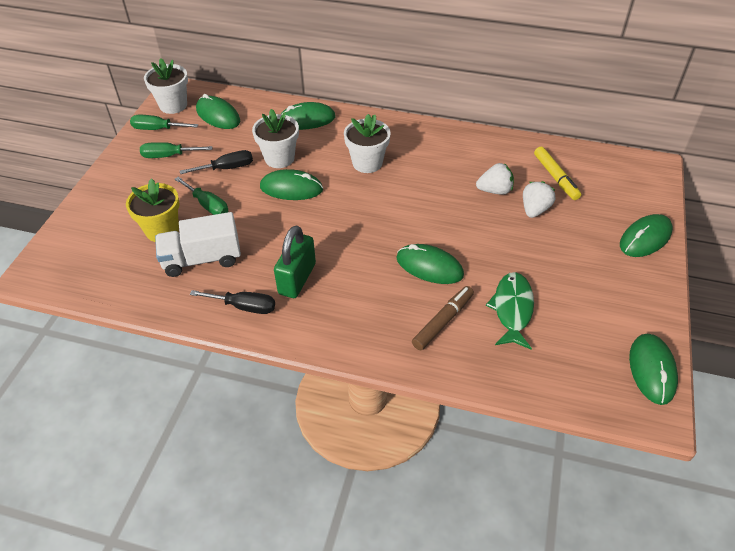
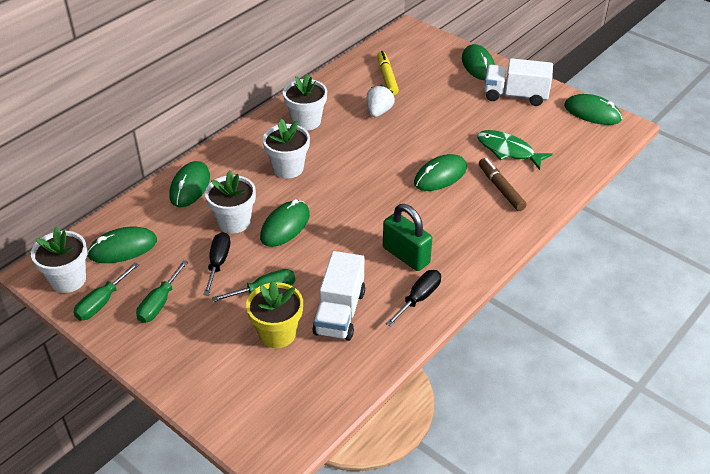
camera: 65 degrees left, 5 degrees down
white strawberry [523,181,555,218] -> none
yellow marker [534,147,581,200] -> yellow marker turned 105 degrees counterclockwise [377,51,399,95]
none -> white flower pot [283,74,327,130]
none -> white truck [484,58,553,106]

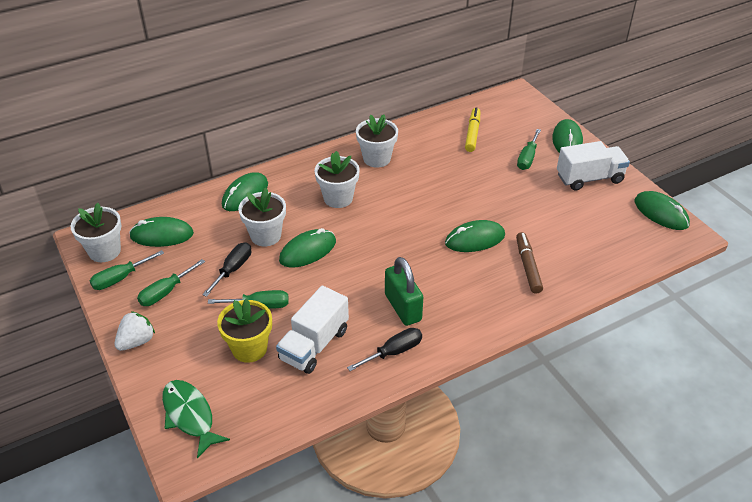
camera: 20 degrees right, 0 degrees up
white strawberry [367,85,395,117] -> white strawberry moved to [114,311,155,351]
green fish [477,130,553,170] -> green fish moved to [162,380,230,459]
white truck [484,58,553,106] -> white truck turned 135 degrees clockwise [557,141,630,191]
none -> green screwdriver [517,129,541,170]

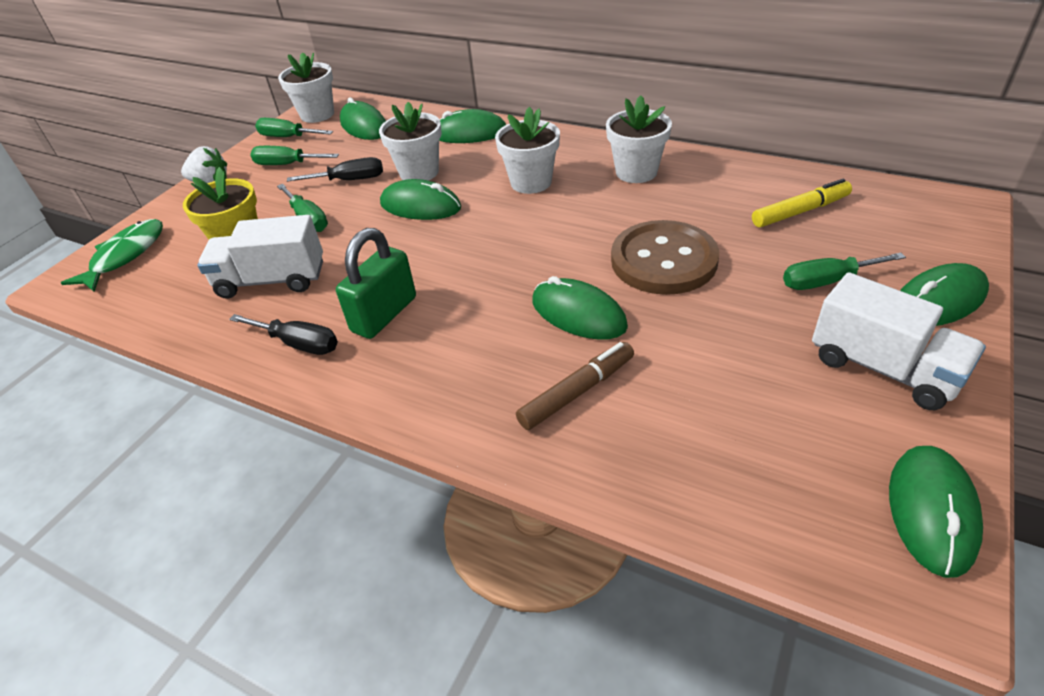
camera: 60 degrees right, 0 degrees up
none -> brown button [611,220,719,295]

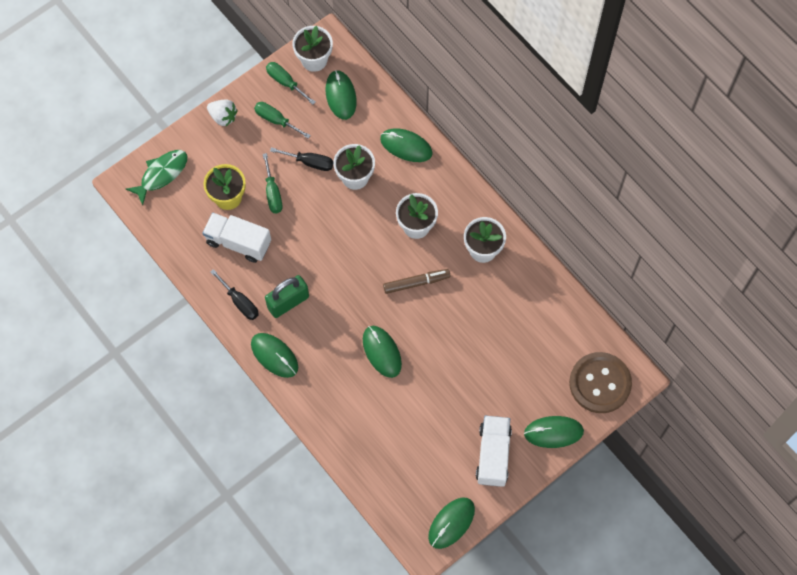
camera: 20 degrees right, 25 degrees up
green mouse [380,179,461,220] -> green mouse moved to [251,333,298,378]
brown marker [516,342,634,430] -> brown marker moved to [383,269,451,294]
brown button [611,220,719,295] -> brown button moved to [569,352,632,413]
yellow marker [752,179,852,227] -> none
green screwdriver [783,252,906,290] -> none
white truck [812,272,986,410] -> white truck turned 150 degrees counterclockwise [476,416,512,487]

